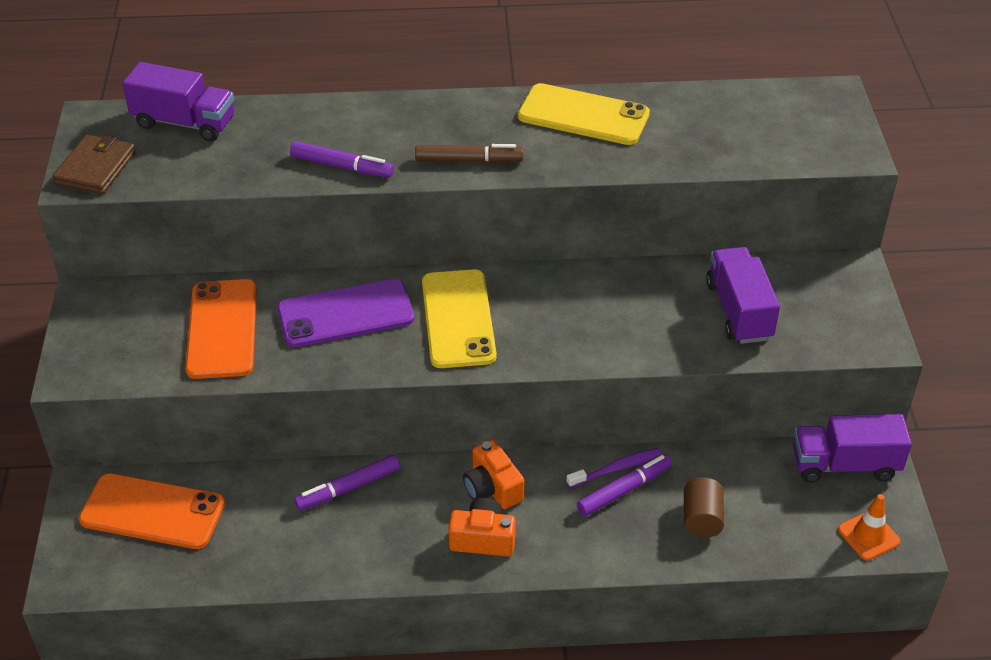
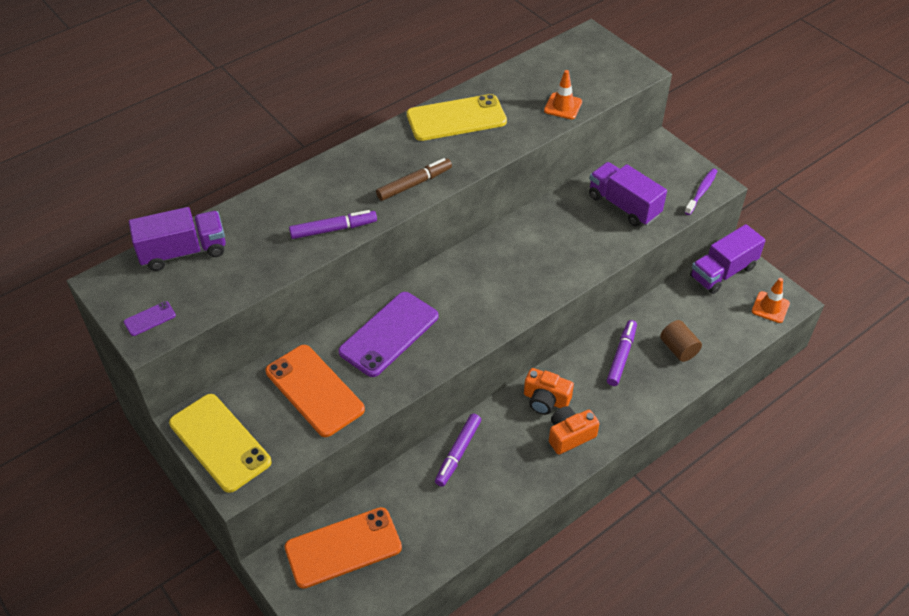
camera: 35 degrees left, 5 degrees up
brown wallet [52,134,136,194] -> purple phone [124,301,176,336]
yellow phone [422,269,496,368] -> yellow phone moved to [169,394,271,493]
purple toothbrush [566,448,661,488] -> purple toothbrush moved to [685,169,717,215]
none -> orange traffic cone [544,70,582,119]

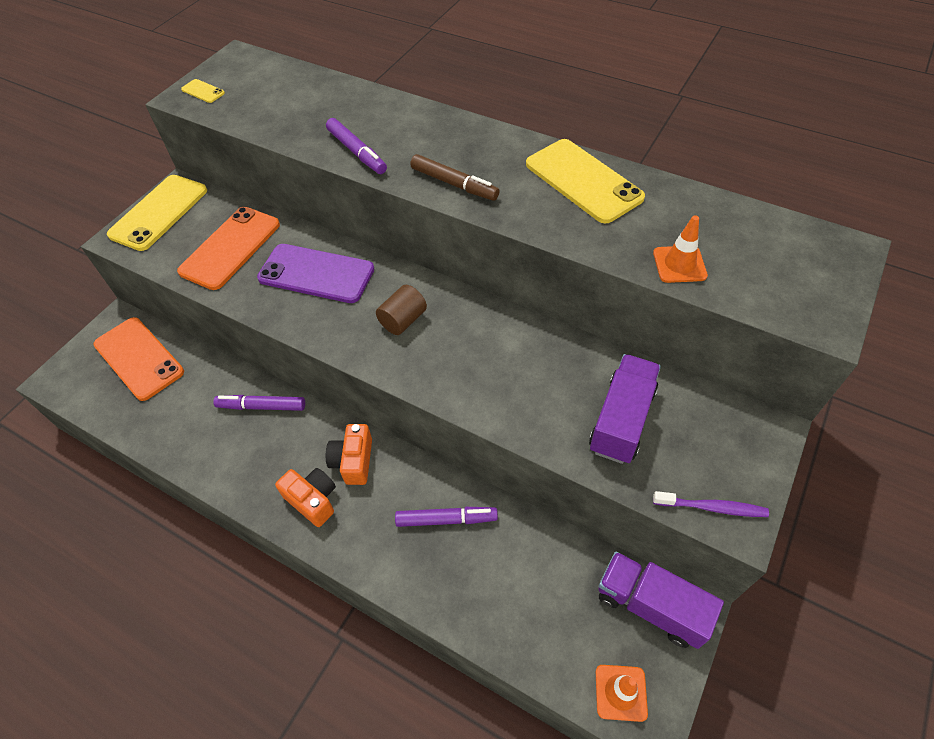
camera: 70 degrees right, 5 degrees up
purple phone [124,301,176,336] -> yellow phone [181,79,225,103]
purple truck [129,207,226,271] -> none
brown cylinder [660,320,702,362] -> brown cylinder moved to [376,285,427,335]

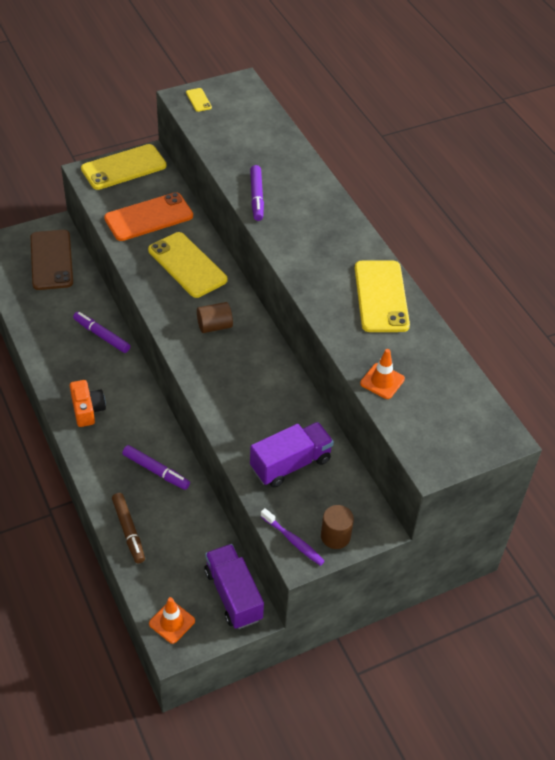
camera: 30 degrees right, 5 degrees down
orange phone [93,317,184,401] -> brown phone [30,230,73,290]
purple phone [257,244,374,303] -> yellow phone [148,232,227,298]
orange camera [326,424,372,485] -> none
brown marker [410,154,500,201] -> brown marker moved to [112,493,145,564]
none -> brown cylinder [321,505,354,549]

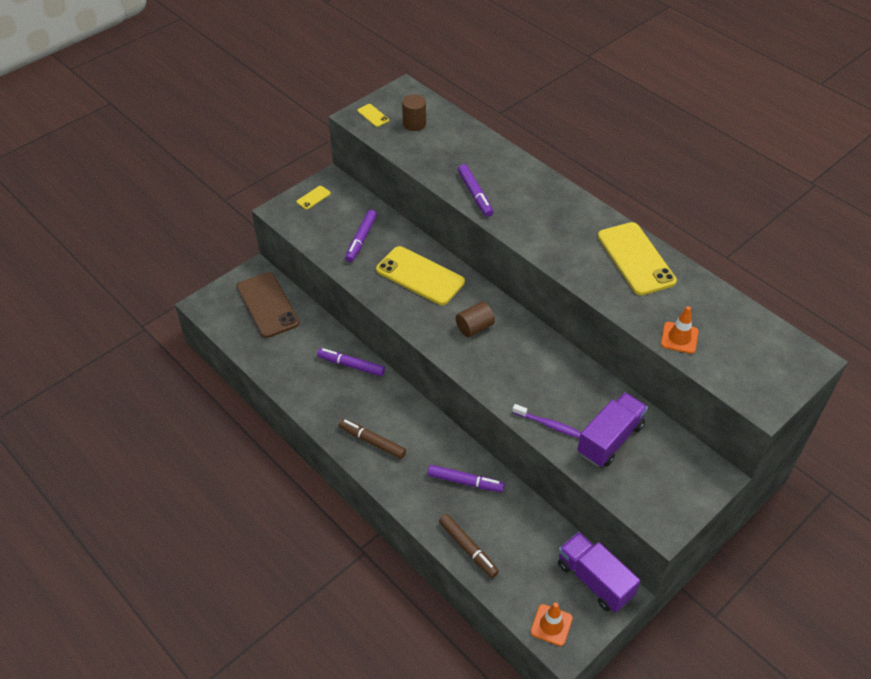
camera: 15 degrees left, 0 degrees up
orange camera [70,380,106,427] -> brown marker [339,419,406,459]
yellow phone [81,144,167,190] -> yellow phone [296,186,331,210], size x0.43
orange phone [104,192,193,241] -> purple marker [345,210,377,262]
purple toothbrush [260,508,325,566] -> purple toothbrush moved to [512,404,581,439]
brown cylinder [321,505,354,549] -> brown cylinder moved to [402,94,426,131]

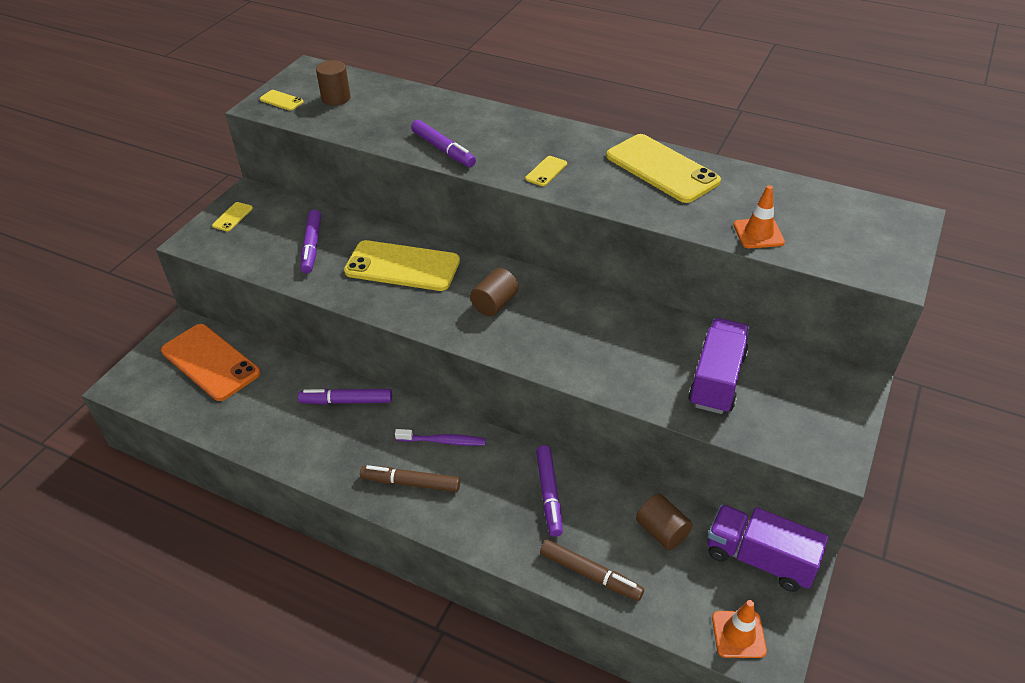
camera: 20 degrees left, 5 degrees down
brown phone [237,272,299,338] -> orange phone [161,324,260,401]
purple marker [428,465,505,492] -> purple marker turned 90 degrees clockwise [536,445,563,537]
purple toothbrush [512,404,581,439] -> purple toothbrush moved to [395,429,486,446]
none -> yellow phone [525,156,567,186]
none -> brown cylinder [636,494,693,550]

